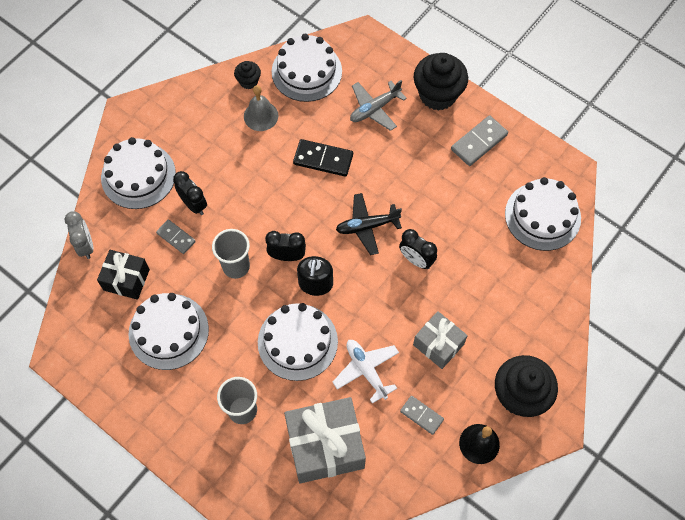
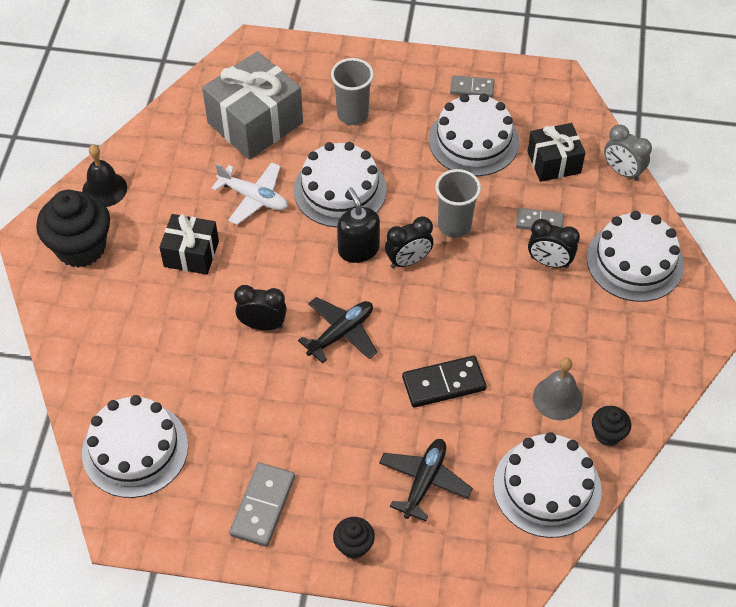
camera: 150 degrees right, 10 degrees down
grey plane [350,80,407,131] -> black plane [379,439,473,521]
grey domino [400,396,444,435] -> grey domino moved to [450,75,494,97]
grey gift [413,311,468,369] -> black gift [159,214,219,275]
black cupcake [414,53,468,111] -> black cupcake [333,517,375,559], size x0.50

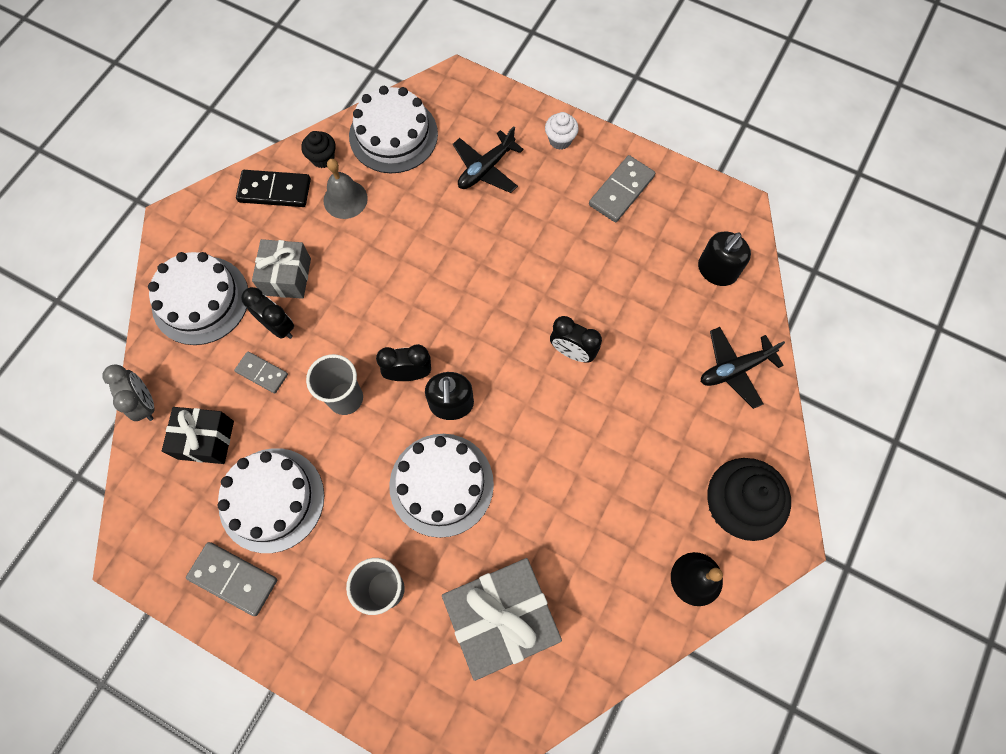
camera: 160 degrees left, 15 degrees up
white cake [82,395,188,498] -> black soap dispenser [698,232,751,286]
black gift [159,214,219,275] -> none
white plane [211,162,288,225] -> none
black plane [298,297,377,364] -> black plane moved to [701,327,785,409]
black cupcake [333,517,375,559] -> white cupcake [545,112,579,150]
black domino [402,356,487,408] -> black domino moved to [236,170,311,207]
grey domino [450,75,494,97] -> grey domino [186,542,277,616], size x1.54
none -> grey gift [252,239,311,299]

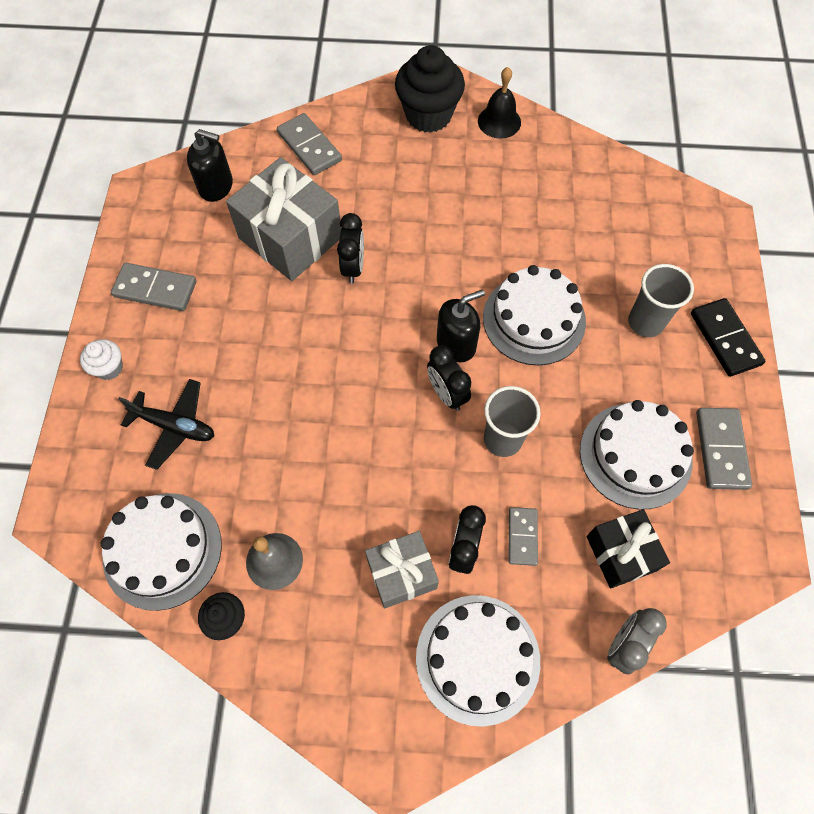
camera: 115 degrees left, 5 degrees down
black domino [236,170,311,207] -> black domino moved to [691,298,766,377]
grey gift [442,558,562,681] -> grey gift moved to [226,157,342,281]
black plane [701,327,785,409] -> grey domino [277,113,342,175]

